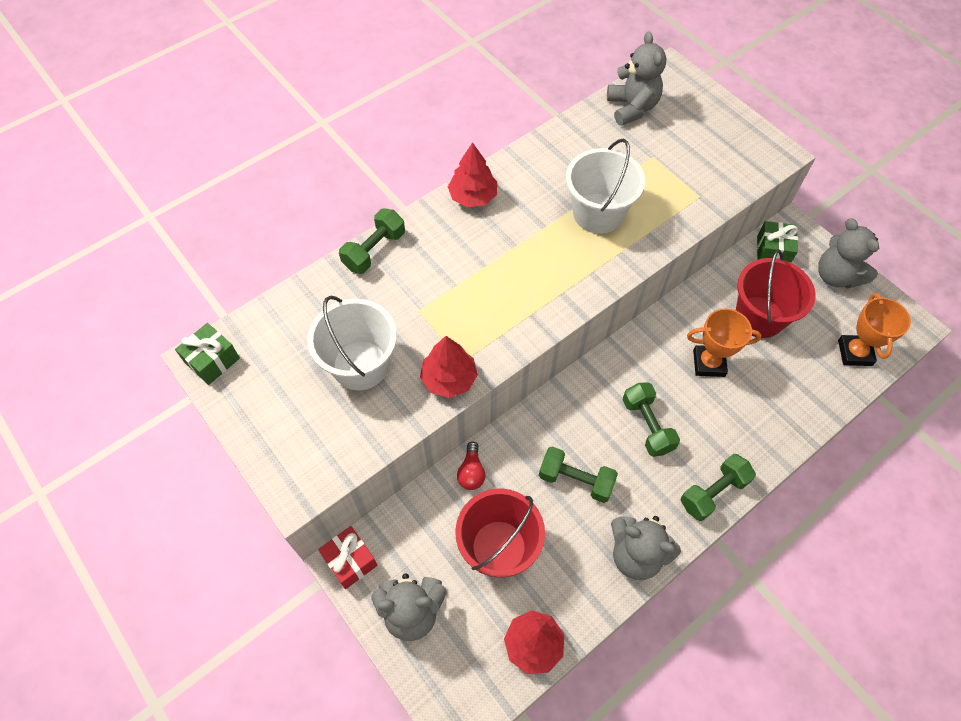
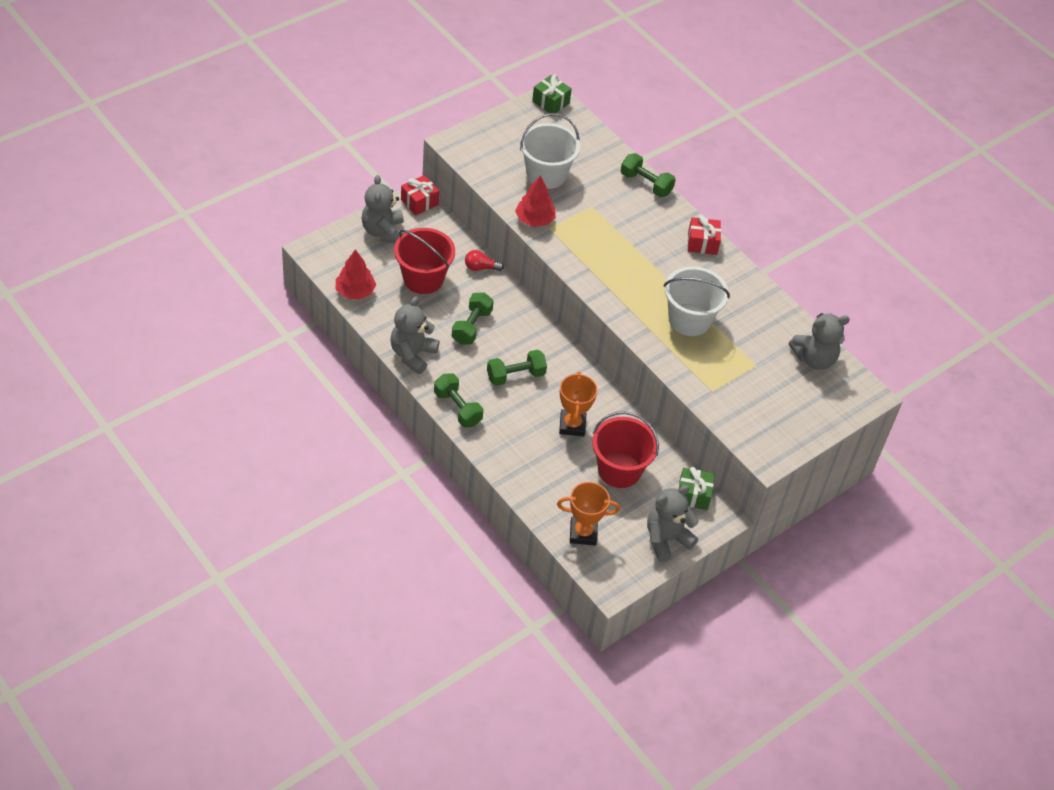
camera: 85 degrees right, 10 degrees down
red tree [448,142,497,207] -> red gift [688,215,721,255]

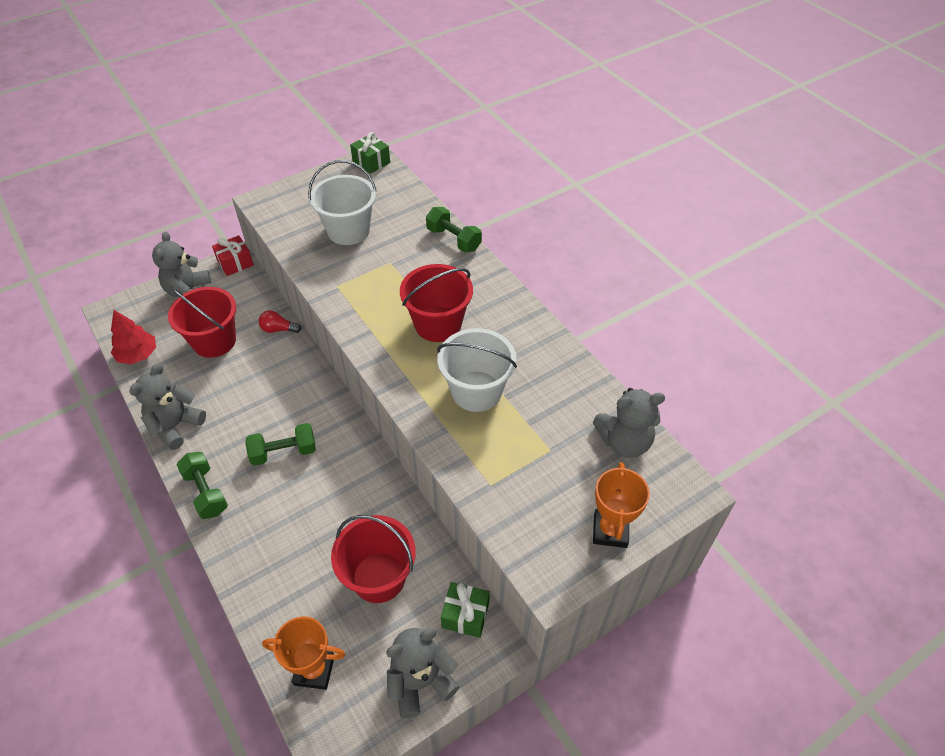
camera: 10 degrees right, 0 degrees up
green dumbbell [452,292,494,344] -> none
red tree [515,175,556,227] -> none
orange trophy [559,371,598,437] -> orange trophy moved to [593,462,650,548]
red gift [688,215,721,255] -> none
none -> red bucket [400,264,473,342]

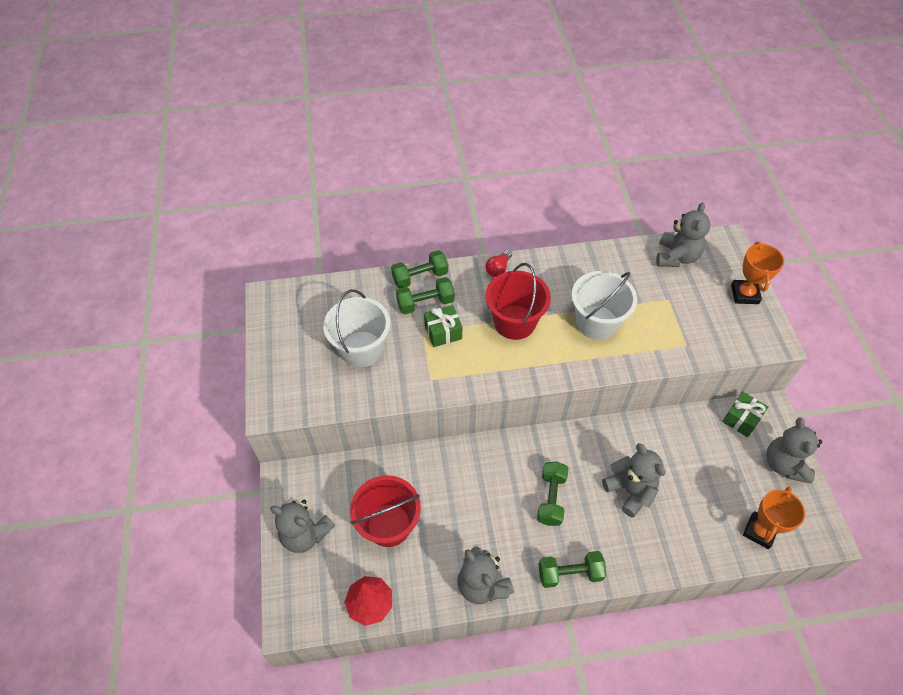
camera: 65 degrees left, 5 degrees up
red gift [212,235,254,276] -> none
red light bulb [259,310,301,333] -> red light bulb moved to [486,250,512,277]
red bucket [331,515,416,603] -> none
green gift [350,132,390,174] -> green gift moved to [424,305,462,347]
orange trophy [593,462,650,548] -> orange trophy turned 60 degrees clockwise [731,242,784,304]
none -> green dumbbell [396,277,454,314]
none -> grey teddy bear [602,443,666,518]

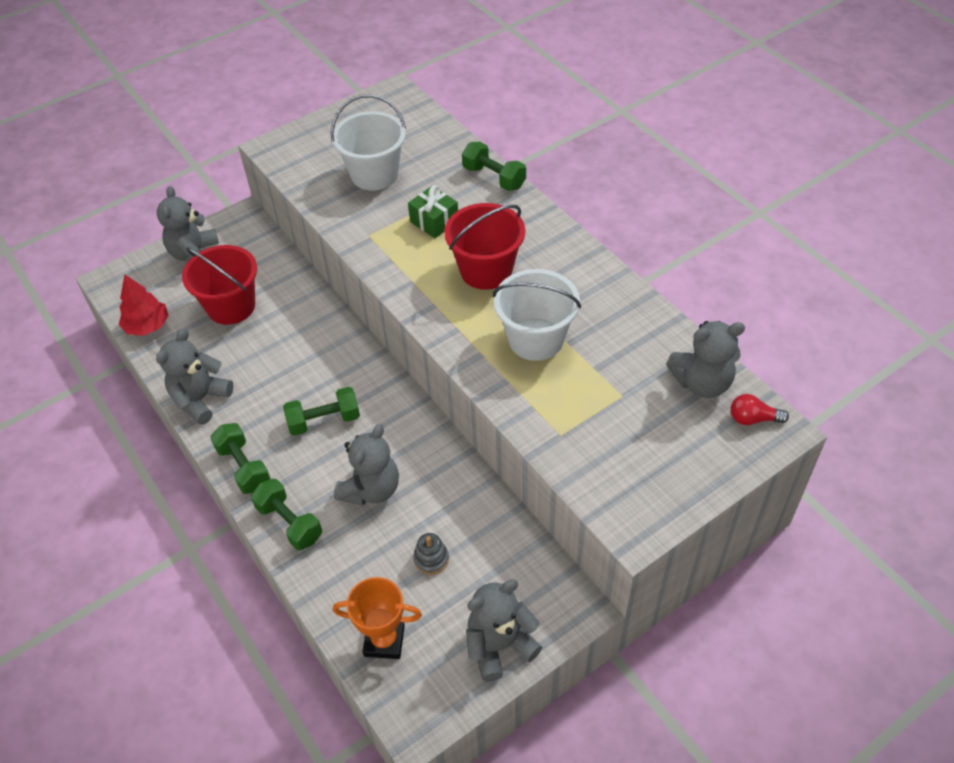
camera: 65 degrees right, 5 degrees down
green dumbbell [396,277,454,314] -> green dumbbell moved to [251,479,322,550]
red light bulb [486,250,512,277] -> red light bulb moved to [731,394,789,425]
green gift [722,391,768,437] -> none
orange trophy [731,242,784,304] -> none
none -> grey stacking toy [413,533,449,575]

